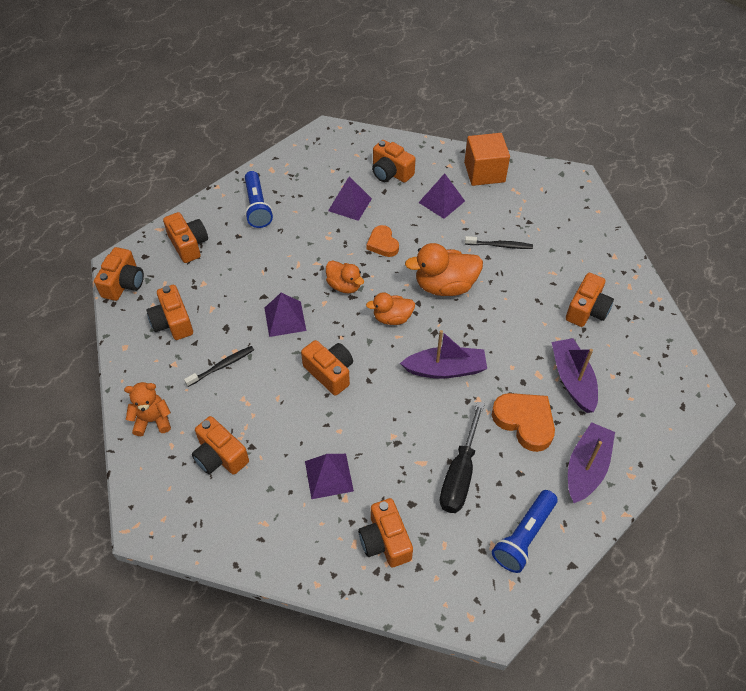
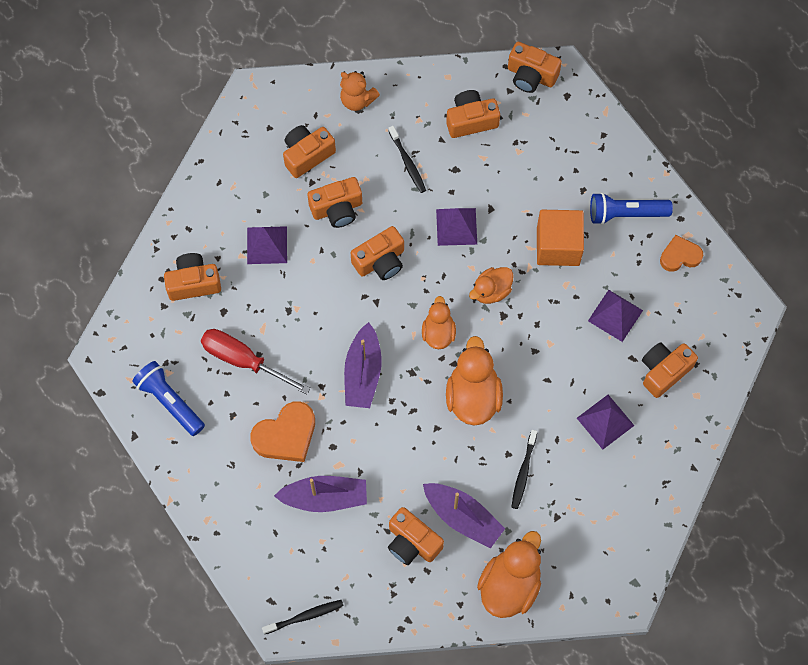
camera: 100 degrees right, 15 degrees up
orange teddy bear [124,382,171,436] -> orange teddy bear turned 120 degrees clockwise [340,71,380,111]
orange camera [163,212,208,263] -> orange camera moved to [307,177,362,228]
orange heart [366,225,399,257] -> orange heart moved to [660,235,703,272]
black screwdriver [440,402,485,513] -> red screwdriver [201,329,311,394]
orange cube [464,133,510,186] -> orange cube moved to [537,210,584,266]
purple boat [568,422,615,503] -> purple boat moved to [423,483,505,549]
none -> black toothbrush [262,600,344,634]
none -> orange duck [477,531,541,618]

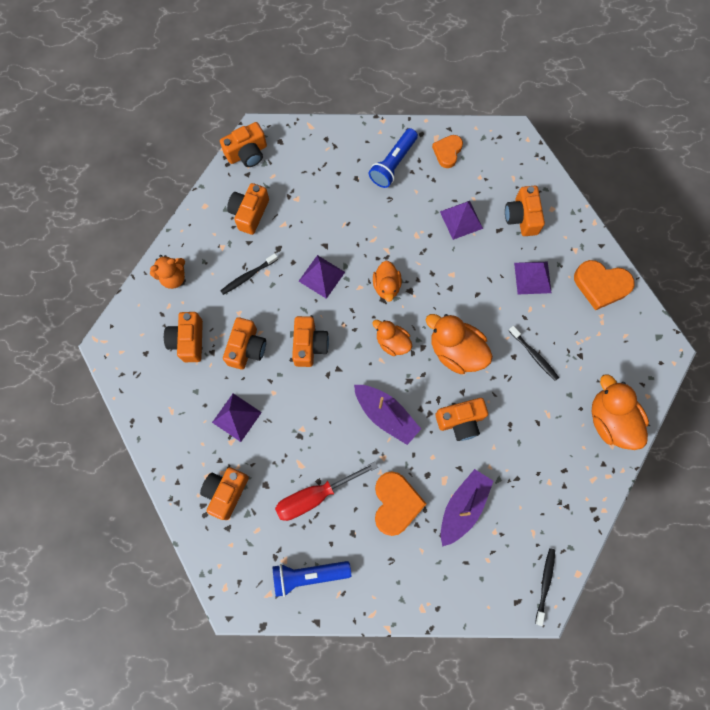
camera: 55 degrees left, 5 degrees up
orange camera [388,507,444,565] -> orange camera moved to [435,398,488,441]
black toothbrush [389,126,426,193] -> black toothbrush turned 135 degrees clockwise [220,253,278,295]
purple boat [423,483,505,549] -> none
orange cube [537,210,584,266] -> none
none -> orange heart [574,260,635,310]

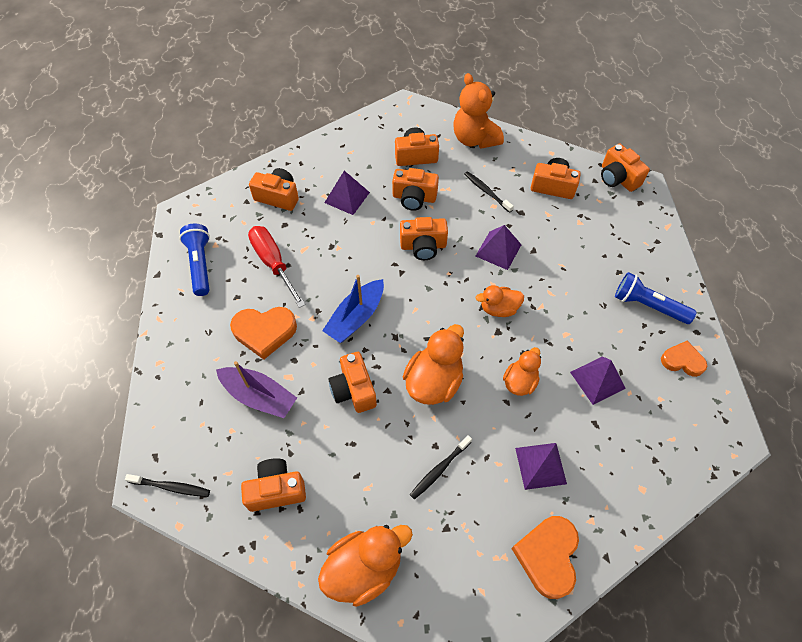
camera: 85 degrees right, 15 degrees down
orange teddy bear [150,255,185,289] -> orange teddy bear [453,73,504,149], size x1.59
purple boat [354,385,421,445] -> blue boat [322,275,384,343]
orange duck [372,320,412,356] -> orange duck moved to [503,347,541,396]
orange camera [505,186,545,236] -> orange camera moved to [241,458,306,512]

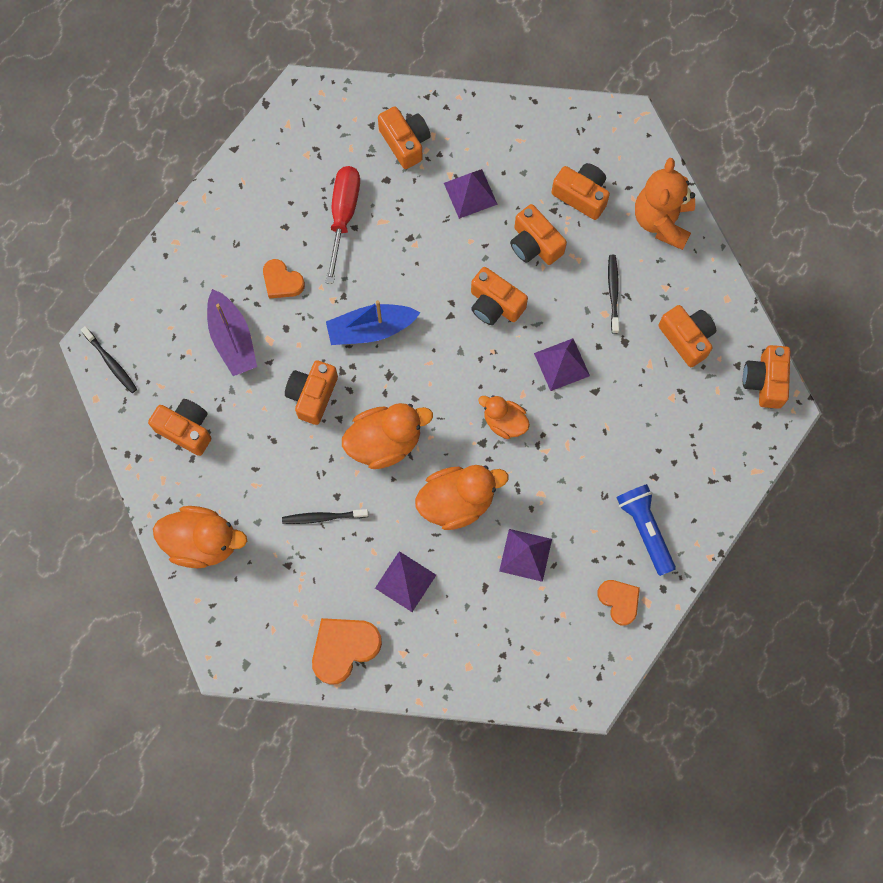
camera: 40 degrees right, 15 degrees up
blue flashlight [179,224,210,296] -> none
orange heart [230,307,297,360] -> orange heart [263,259,305,299], size x0.64
orange duck [503,347,541,396] -> orange duck [415,465,508,530], size x1.63

